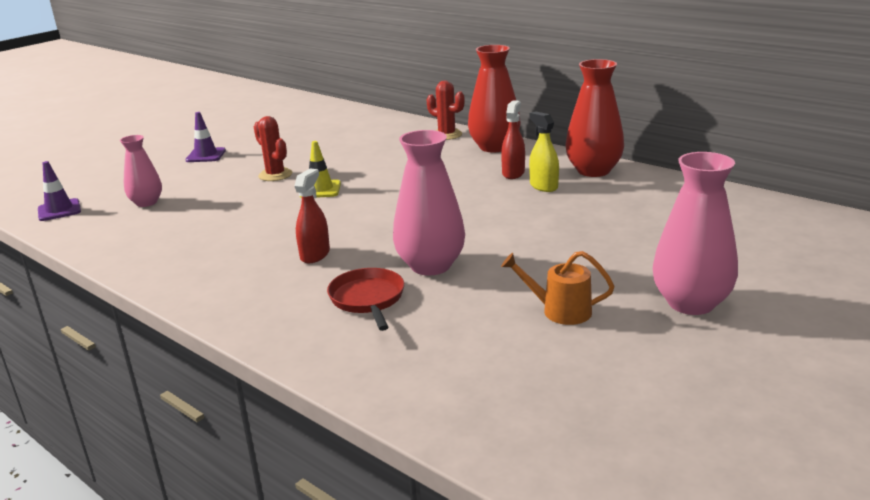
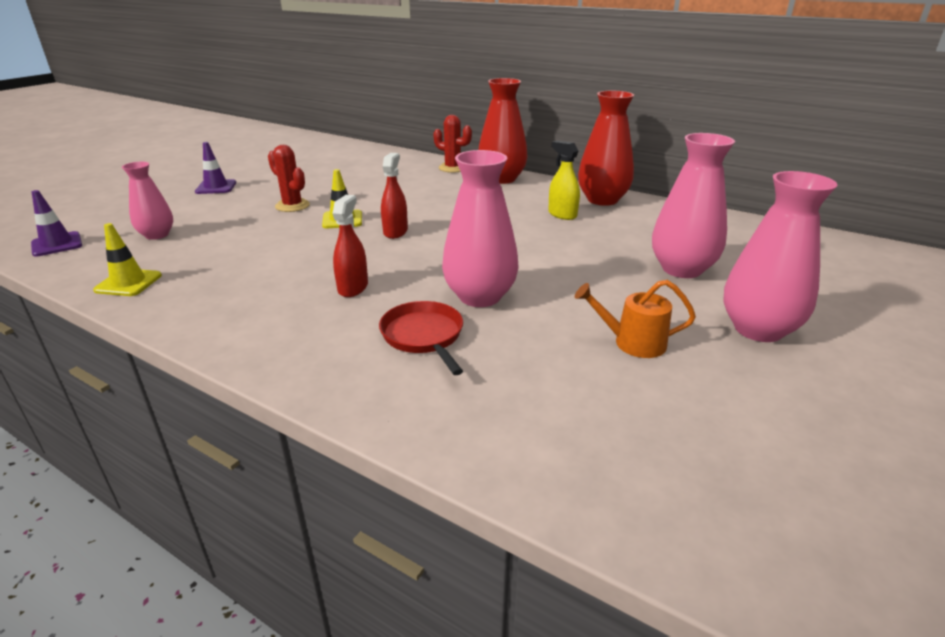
camera: 10 degrees left, 5 degrees up
red spray bottle [501,100,525,179] -> red spray bottle moved to [381,153,408,239]
none -> yellow traffic cone [93,223,162,296]
none -> pink vase [652,133,735,278]

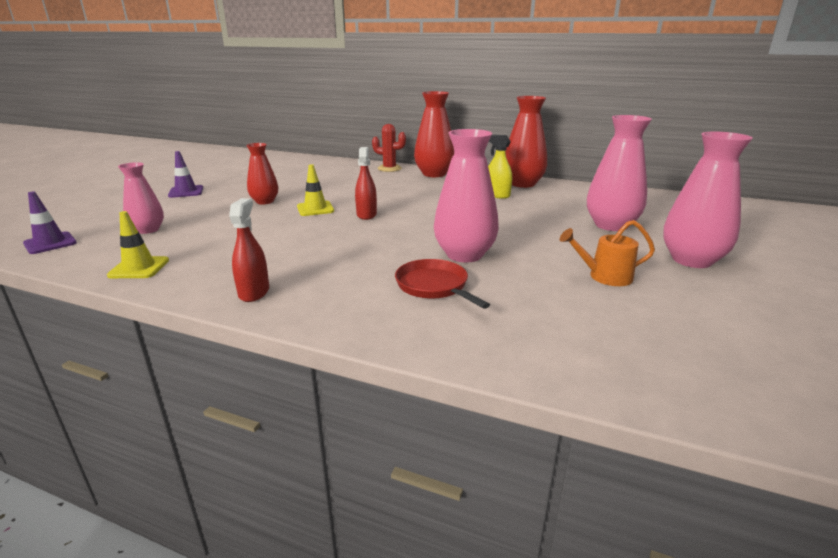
camera: 10 degrees left, 5 degrees down
red cactus [268,145,310,212] -> red vase [246,143,278,204]
red spray bottle [332,195,368,297] -> red spray bottle moved to [229,198,269,302]

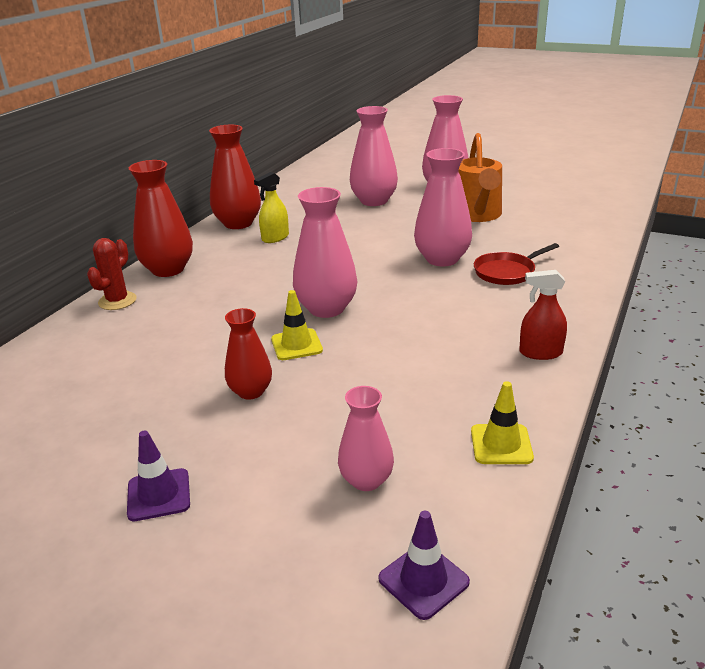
camera: 85 degrees left, 5 degrees up
red spray bottle [355,147,377,220] -> pink vase [293,187,357,318]
orange watering can [560,220,655,286] -> orange watering can [458,133,502,222], size x1.74

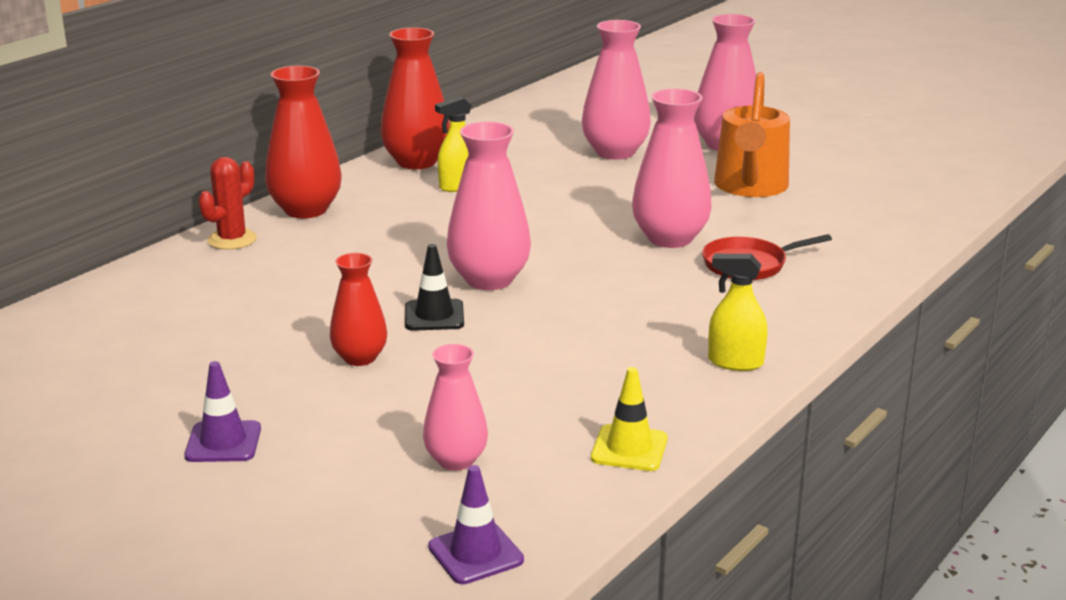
camera: 10 degrees right, 5 degrees down
yellow traffic cone [271,290,323,360] -> black traffic cone [405,244,464,331]
red spray bottle [519,270,567,360] -> yellow spray bottle [708,254,767,371]

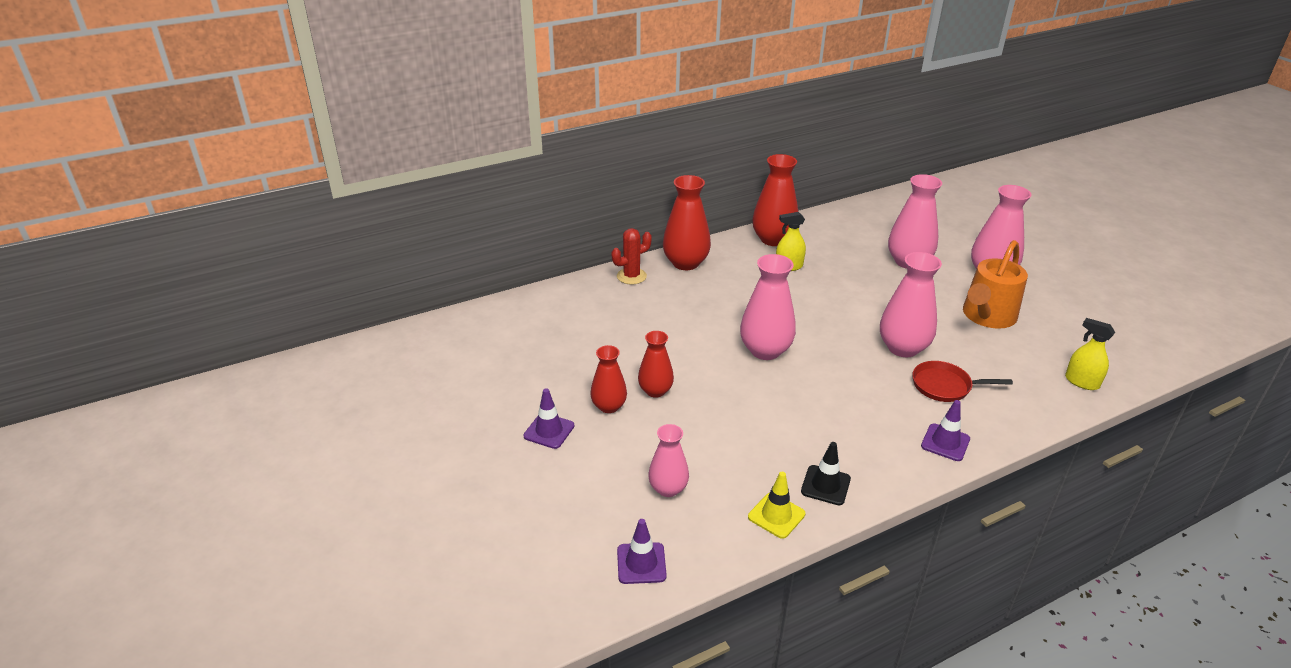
camera: 25 degrees right, 10 degrees up
black traffic cone [405,244,464,331] -> black traffic cone moved to [801,442,851,505]
yellow spray bottle [708,254,767,371] -> yellow spray bottle moved to [1065,318,1115,390]
none -> red vase [590,345,627,413]
none -> purple traffic cone [921,400,970,461]

